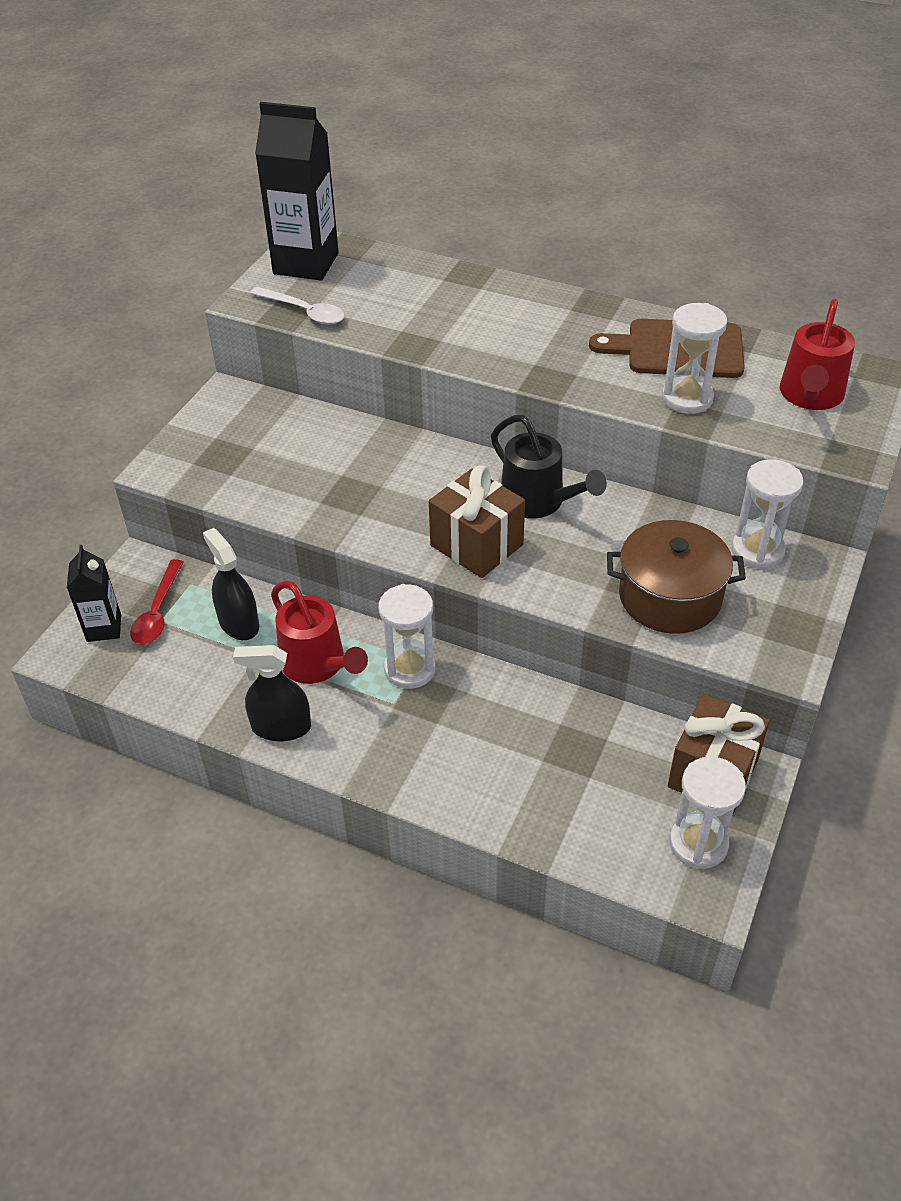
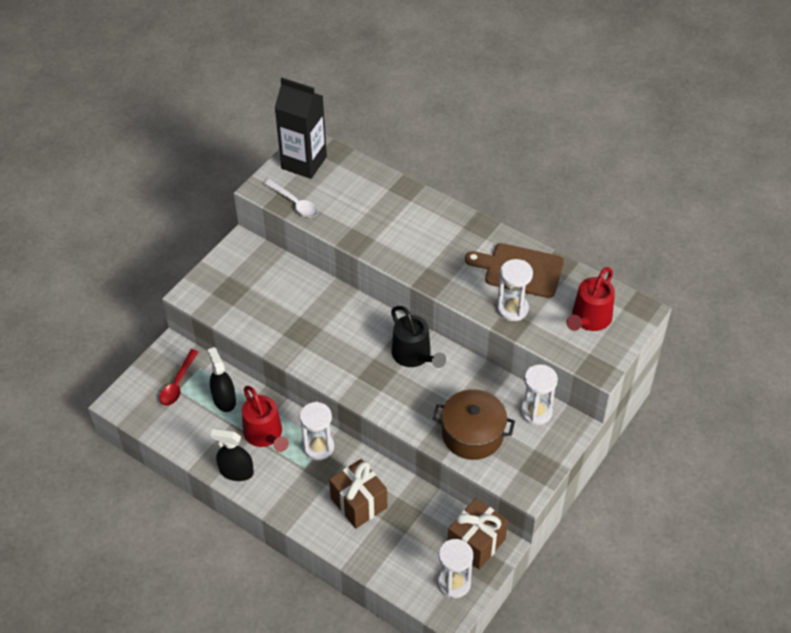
camera: 10 degrees right, 5 degrees up
black carton [67,545,121,642] -> none
brown gift [429,465,525,578] -> brown gift moved to [329,459,387,529]

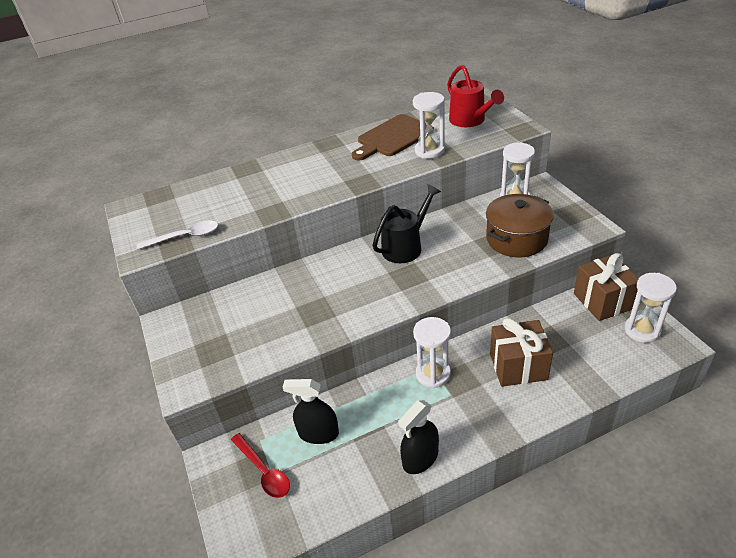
camera: 55 degrees left, 10 degrees down
red watering can [242,386,289,452] -> none
black carton [275,78,327,179] -> none
black watering can [391,306,446,368] -> black watering can turned 45 degrees counterclockwise [372,184,441,263]

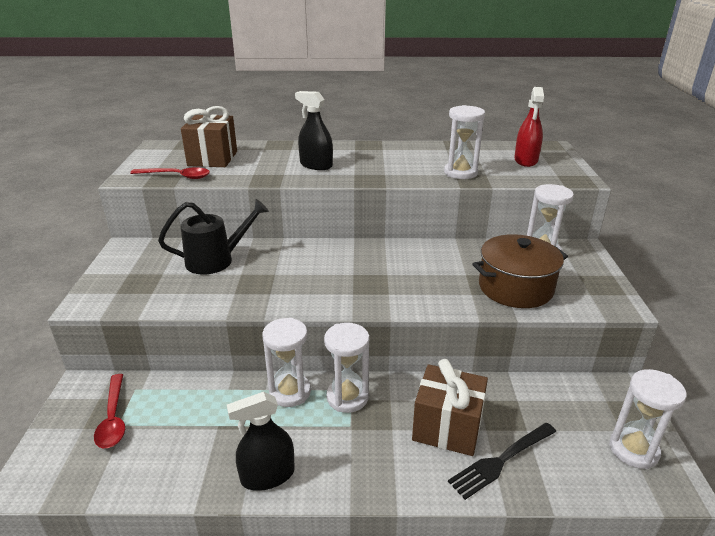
camera: 20 degrees right, 10 degrees down
white spoon [136,221,218,250] -> red spoon [130,167,210,179]
black spray bottle [283,379,339,444] -> black spray bottle moved to [295,91,333,170]
brown cutting board [352,114,434,160] -> none
black watering can [372,184,441,263] -> black watering can moved to [158,199,269,275]
red watering can [447,65,504,127] -> red spray bottle [514,87,544,167]
brown gift [574,253,639,321] -> brown gift moved to [181,106,237,167]
none -> white hourglass [262,318,311,407]
none -> black fork [448,423,557,500]

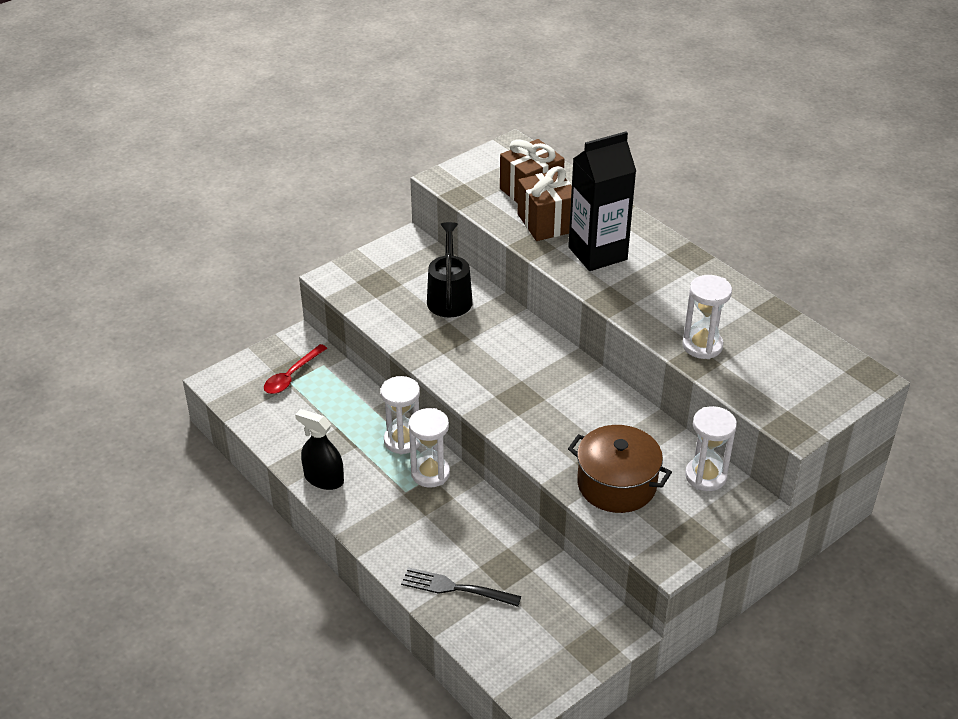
camera: 50 degrees right, 10 degrees up
red spoon [130,167,210,179] -> none
black watering can [158,199,269,275] -> black watering can turned 120 degrees counterclockwise [427,222,473,318]
black spray bottle [295,91,333,170] -> black carton [568,132,636,271]
brown gift [412,359,488,456] -> brown gift moved to [517,166,572,241]
red spray bottle [514,87,544,167] -> none
white hourglass [609,369,687,469] -> none

